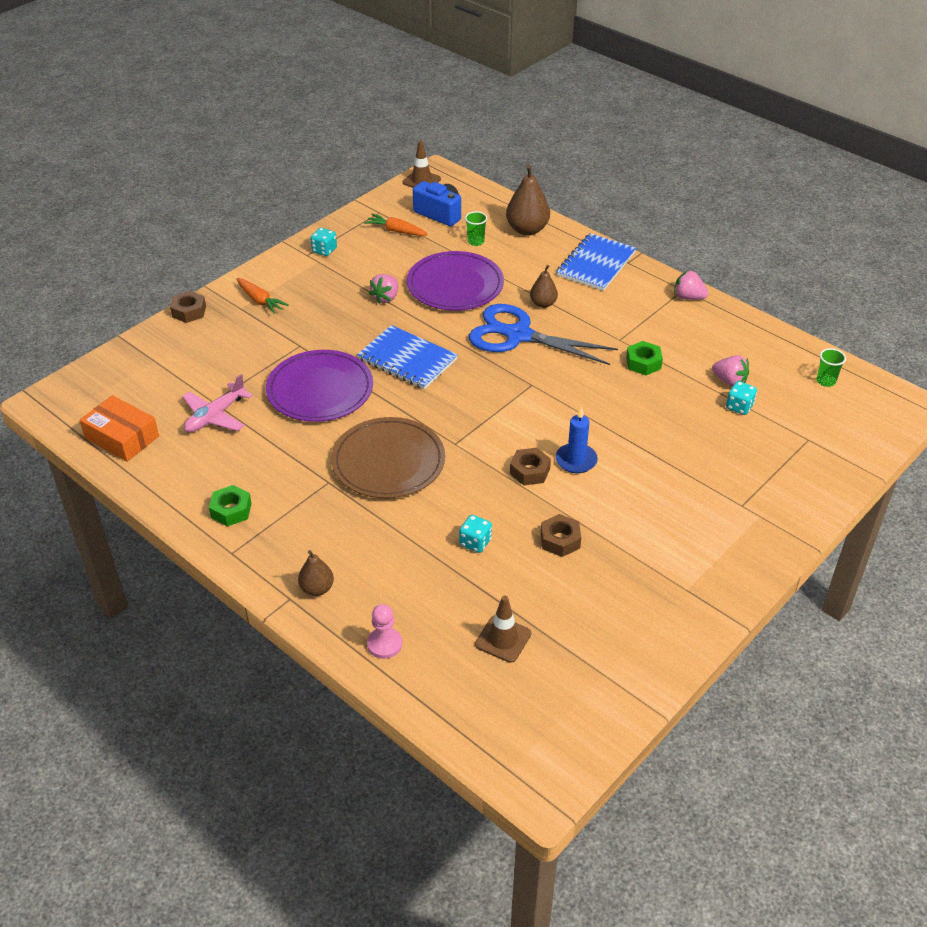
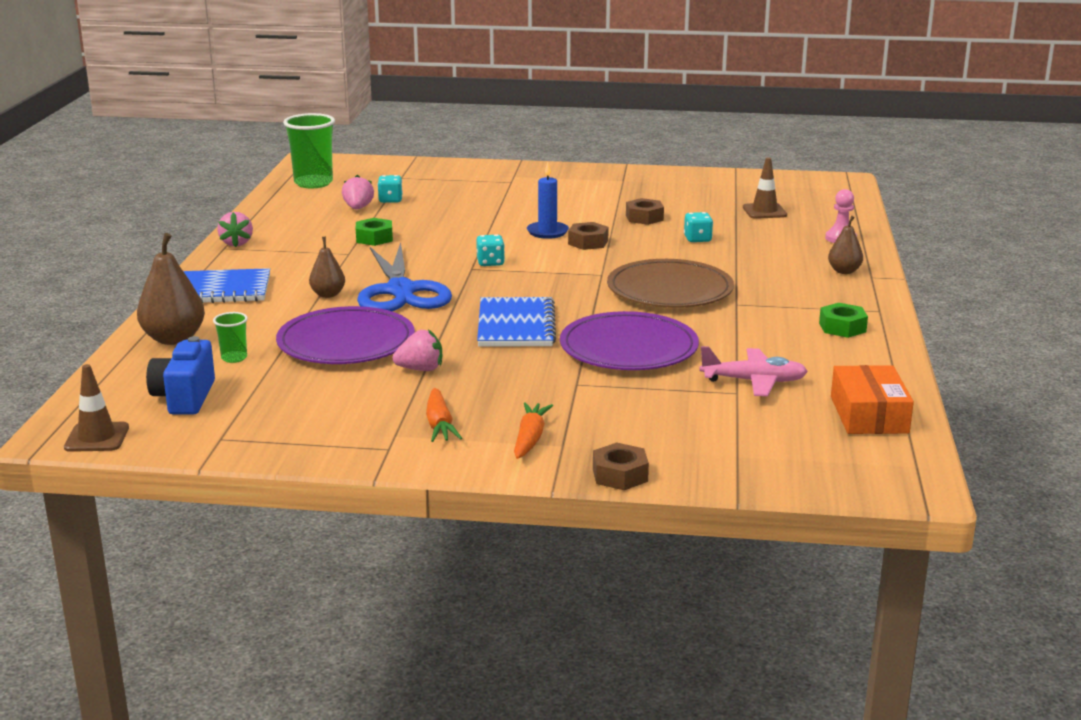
camera: 125 degrees left, 20 degrees down
turquoise dice [310,228,337,256] -> turquoise dice moved to [476,234,505,266]
orange carrot [364,214,428,236] -> orange carrot moved to [426,388,462,442]
green cup [817,348,846,387] -> green cup [283,113,335,189], size x2.03

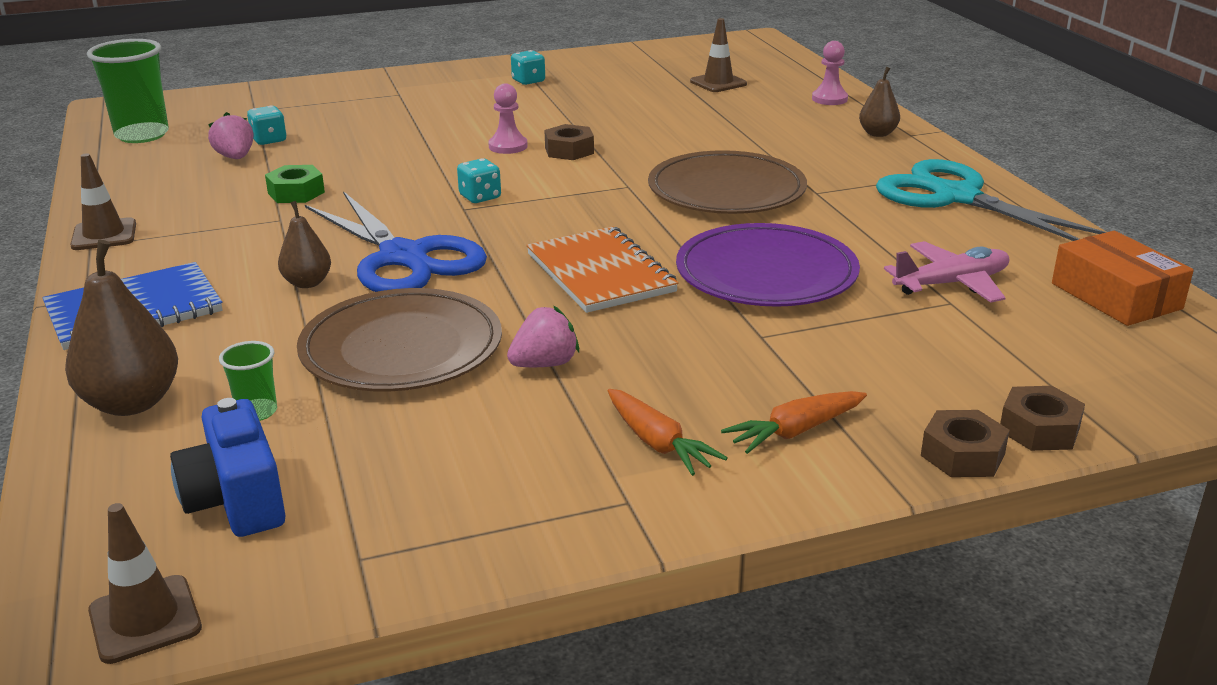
camera: 25 degrees left, 5 degrees up
pink strawberry [217,212,253,247] -> brown traffic cone [70,153,136,250]
purple plate [276,306,415,364] -> brown plate [297,288,502,392]
blue notebook [477,297,556,347] -> orange notebook [526,226,679,313]
orange carrot [514,402,553,459] -> orange carrot turned 105 degrees counterclockwise [721,391,867,454]
blue candle [527,162,569,239] -> pink pawn [488,83,528,154]
brown nut [626,198,664,225] -> brown nut moved to [1000,386,1085,451]
turquoise dice [684,212,713,242] -> turquoise dice moved to [511,50,545,85]
green nut [819,303,868,338] -> turquoise scissors [876,159,1106,241]

